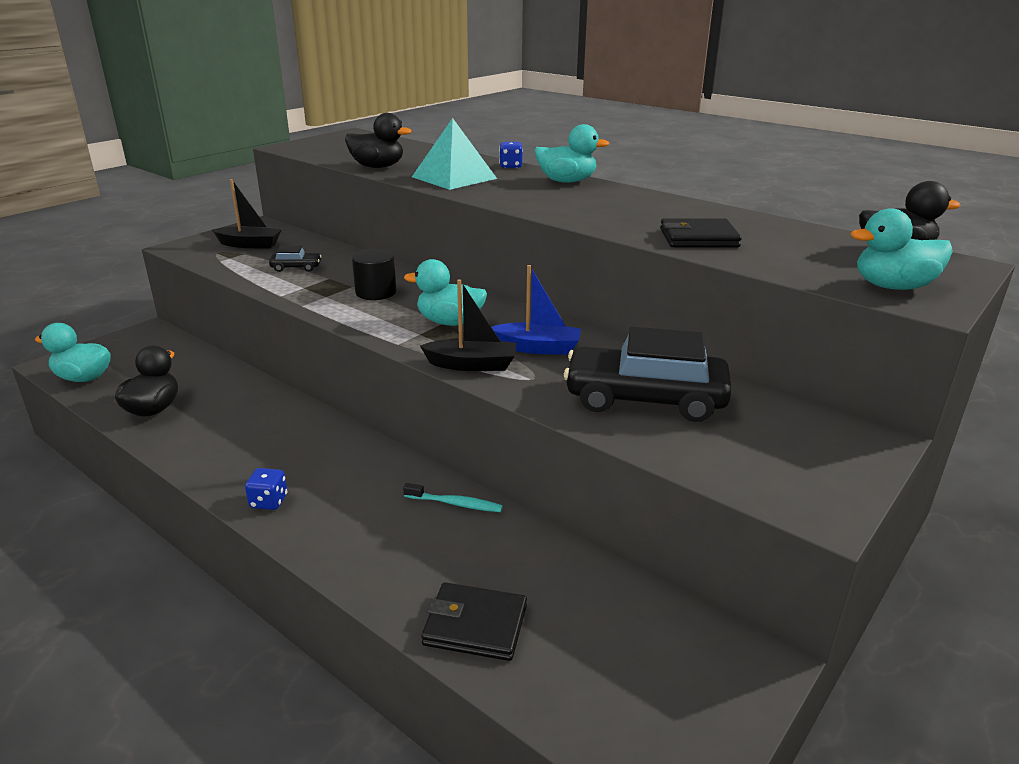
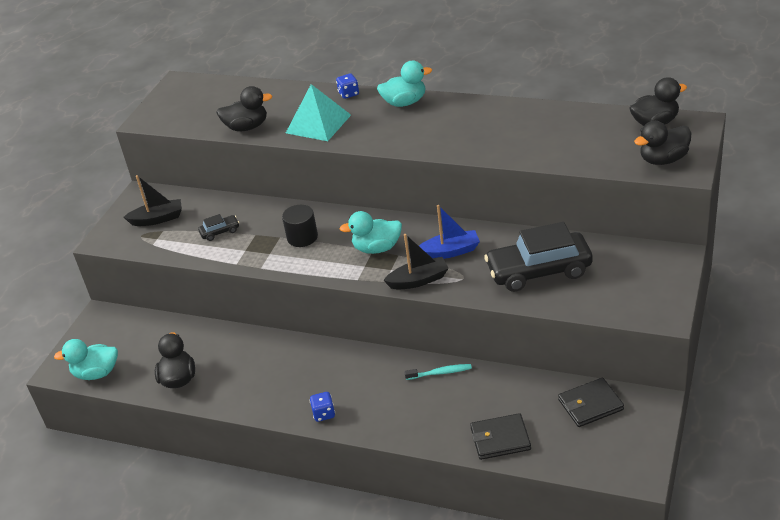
camera: 15 degrees left, 10 degrees up
black wallet [660,218,742,248] -> black wallet moved to [558,378,624,427]
turquoise duck [850,208,953,290] -> black duck [634,121,691,165]

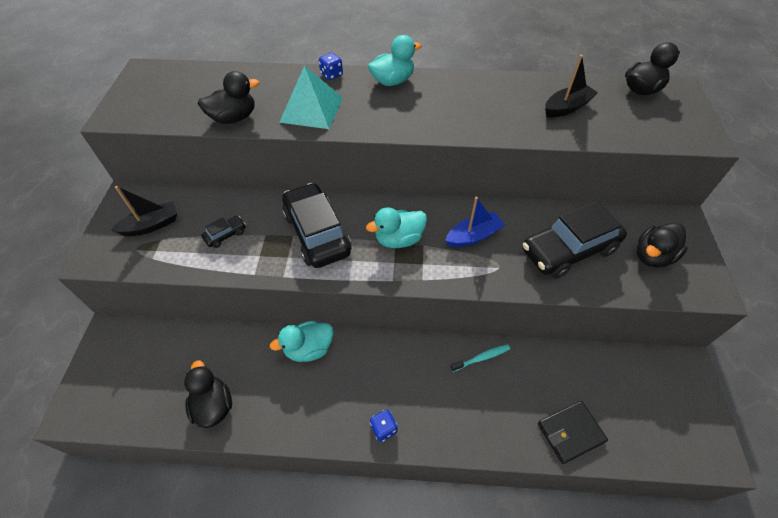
camera: 20 degrees left, 15 degrees up
turquoise duck [54,339,118,380] -> turquoise duck moved to [270,321,334,362]
black cylinder [282,205,318,247] -> black car [282,183,351,268]
black boat [383,234,449,289] -> black boat moved to [545,55,598,118]
black wallet [558,378,624,427] -> none
black duck [634,121,691,165] -> black duck moved to [637,223,688,268]

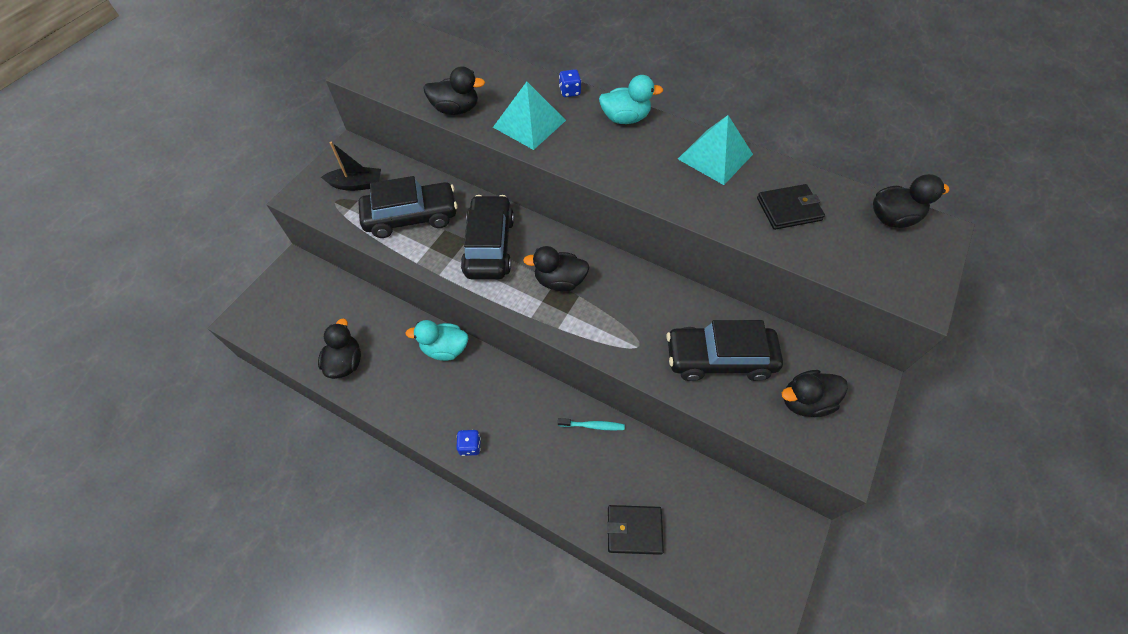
camera: 25 degrees right, 5 degrees up
black car [201,216,246,248] -> black car [358,176,458,238], size x2.33
turquoise duck [366,207,427,248] -> black duck [523,246,590,292]
blue boat [445,197,505,247] -> none
black boat [545,55,598,118] -> black wallet [757,184,825,230]
none -> turquoise pyramid [678,115,753,185]

